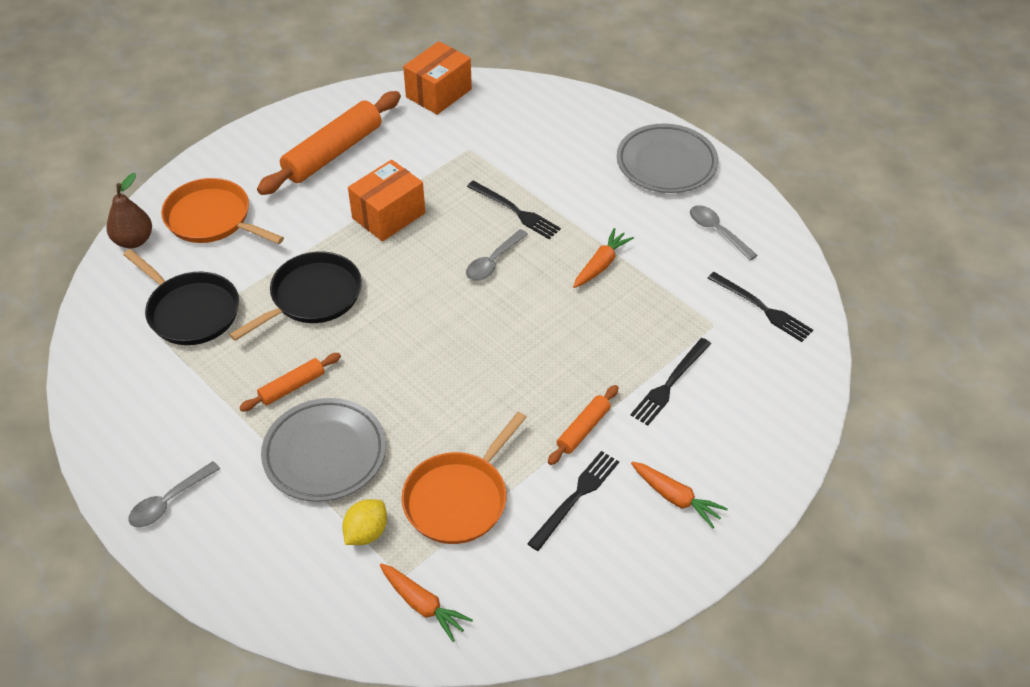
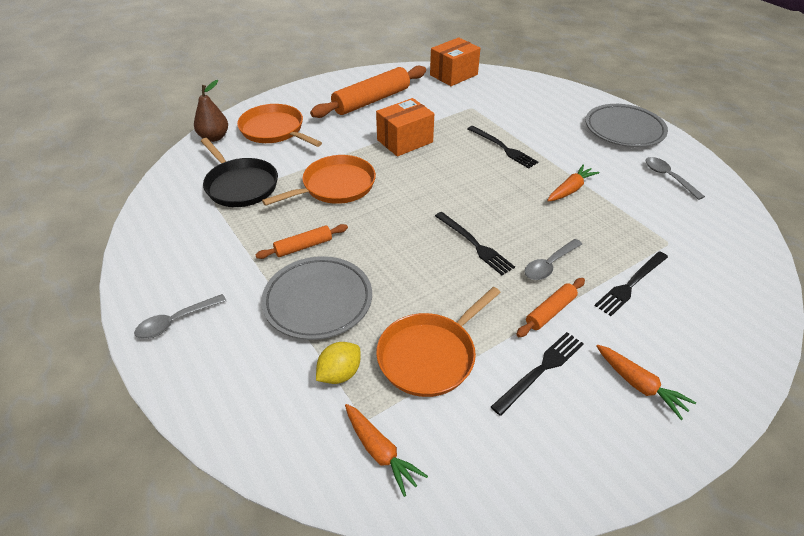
camera: 10 degrees right, 5 degrees down
black pan [229,252,362,341] -> orange pan [262,155,376,206]
grey spoon [466,229,528,281] -> grey spoon moved to [525,239,582,280]
black fork [708,272,813,342] -> black fork moved to [435,212,515,275]

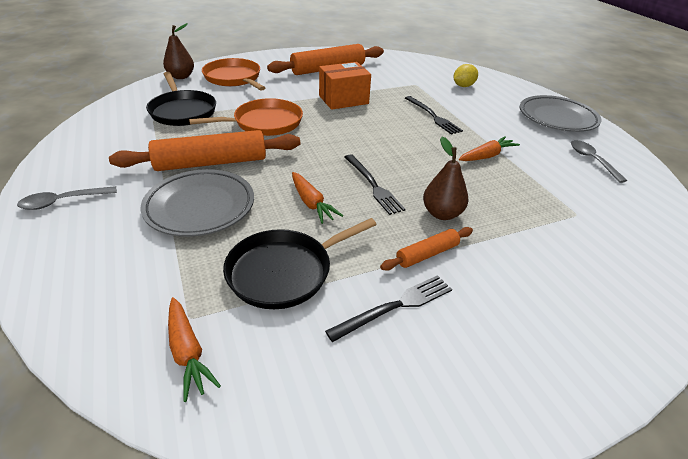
camera: 10 degrees right, 5 degrees down
orange rolling pin [256,224,348,259] -> orange rolling pin [109,130,300,171], size x1.97
yellow lemon [316,342,361,384] -> yellow lemon moved to [454,64,478,87]
orange pan [376,287,501,397] -> black pan [223,218,377,309]
orange box [430,37,481,86] -> none
grey spoon [525,239,582,280] -> brown pear [423,137,468,220]
black fork [594,251,668,316] -> none
orange carrot [596,345,696,420] -> orange carrot moved to [292,172,343,224]

